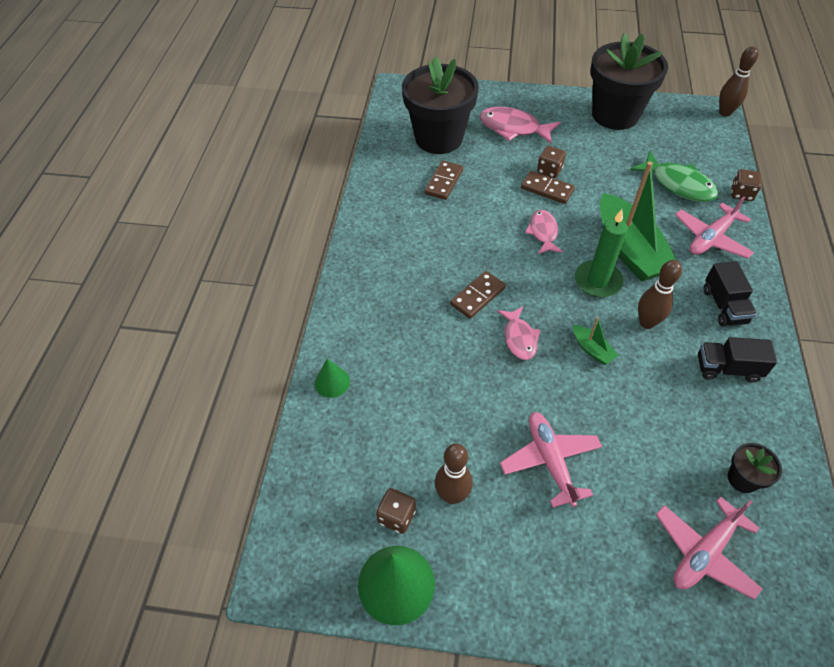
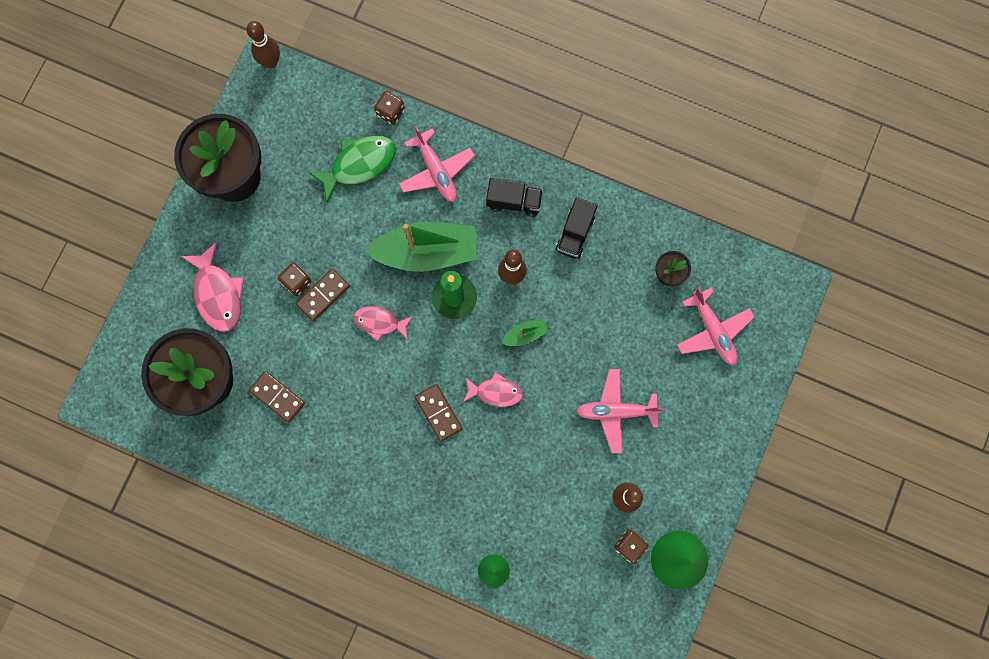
camera: 75 degrees left, 25 degrees up
pink fish [480,107,560,144] -> pink fish turned 60 degrees counterclockwise [181,242,244,332]

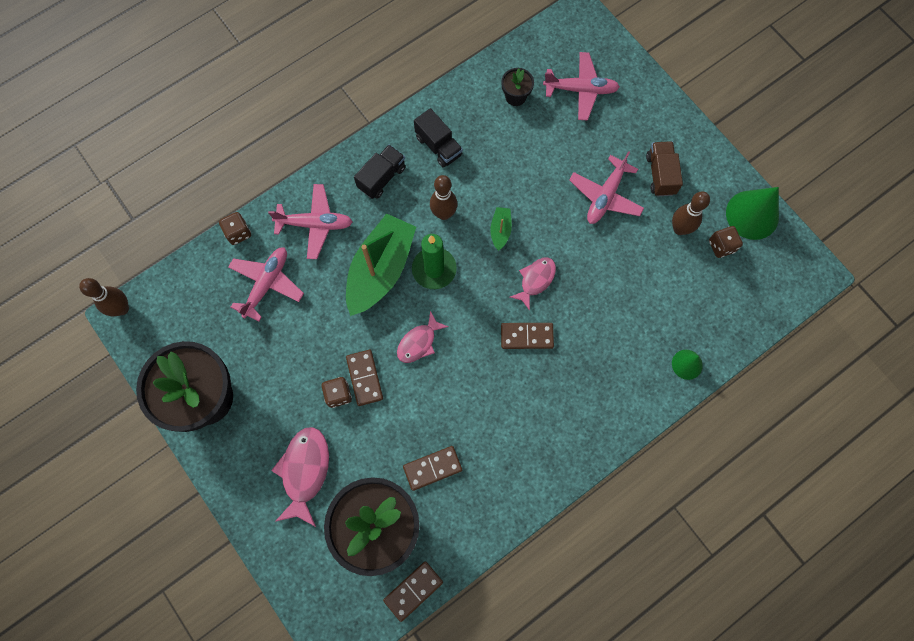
camera: 60 degrees left, 5 degrees down
pink fish [181,242,244,332] -> pink fish turned 90 degrees counterclockwise [271,427,329,527]
green fish [308,136,396,203] -> pink plane [228,247,304,321]
none -> brown domino [383,561,443,622]
none -> brown truck [646,141,683,196]

